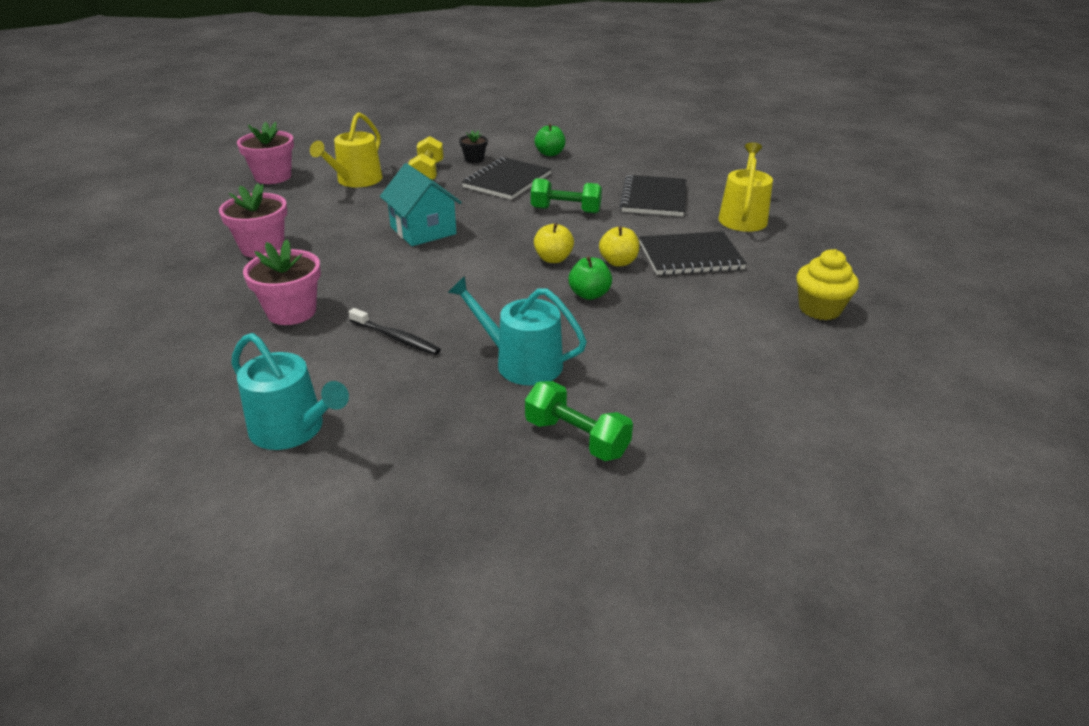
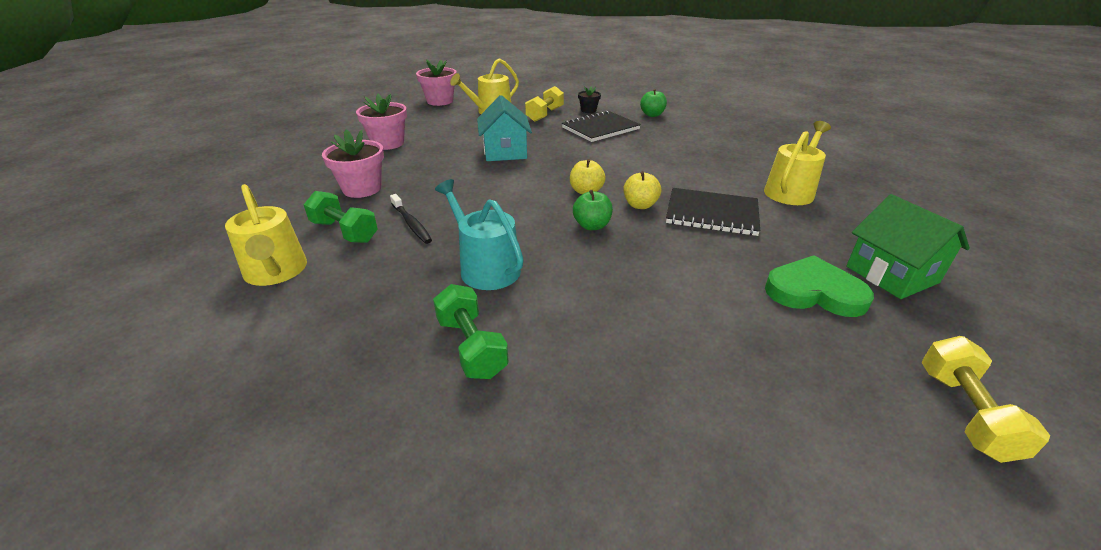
camera: 25 degrees right, 0 degrees up
turquoise watering can [231,333,349,450] -> yellow watering can [225,184,307,286]
green dumbbell [531,178,602,213] -> green dumbbell moved to [304,191,378,243]
black notebook [620,175,686,216] -> none
yellow cupcake [796,249,859,320] -> green heart [765,255,874,317]
none -> green house [846,194,970,299]
none -> yellow dumbbell [921,336,1050,463]

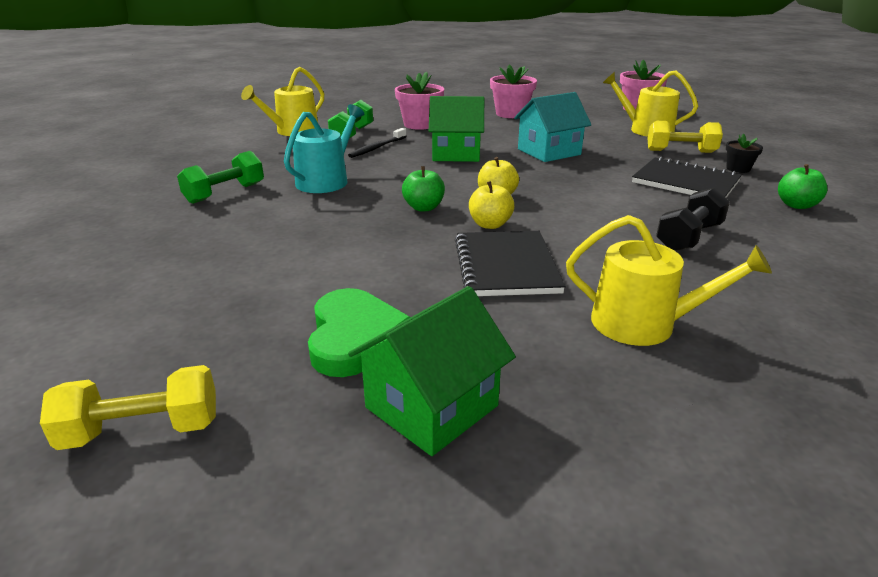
camera: 70 degrees right, 5 degrees down
none -> green house [429,96,484,162]
none -> black dumbbell [656,188,730,251]

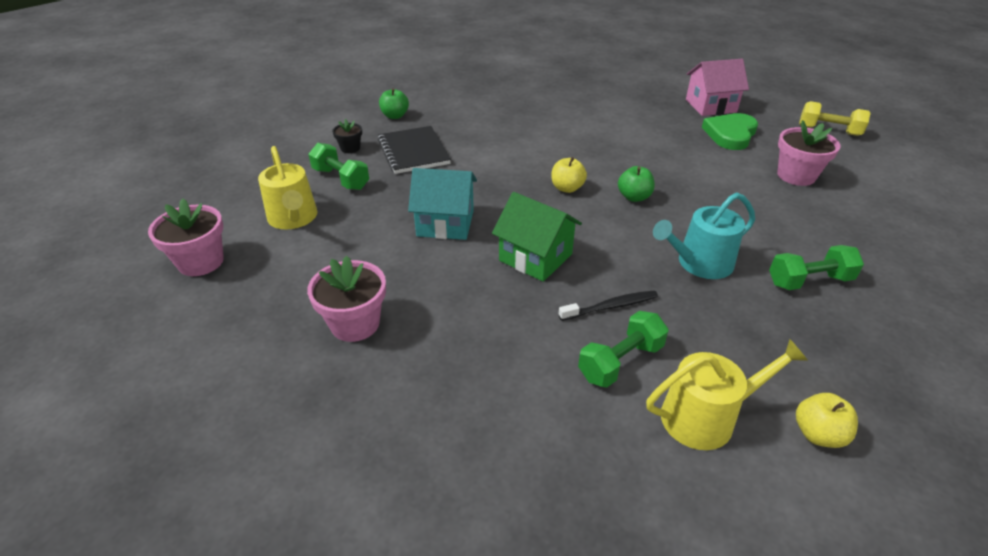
camera: 145 degrees left, 10 degrees up
green house [348,286,516,456] -> pink house [686,59,749,116]
pink flower pot [395,71,444,130] -> pink flower pot moved to [777,120,840,186]
black notebook [455,231,566,296] -> none
yellow apple [469,181,514,229] -> yellow apple moved to [796,393,858,448]
yellow watering can [566,215,772,346] -> none
yellow dumbbell [647,121,723,153] -> green dumbbell [308,143,369,190]
black dumbbell [656,188,730,251] -> none

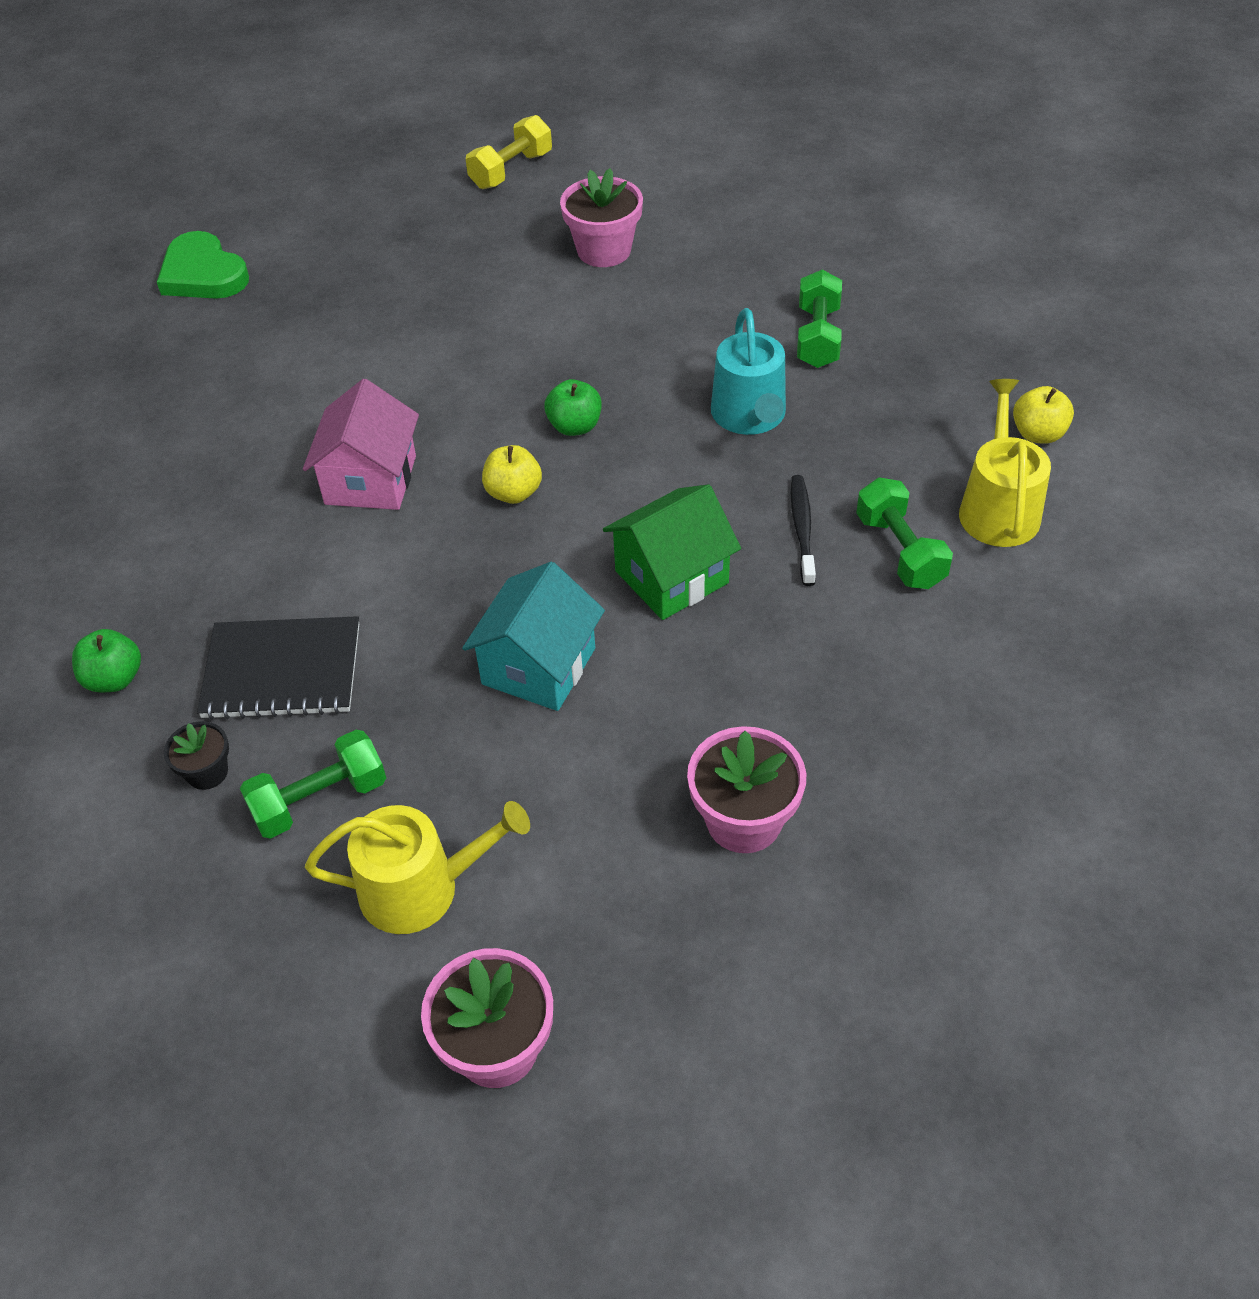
camera: 70 degrees left, 10 degrees up
pink house [686,59,749,116] -> pink house moved to [303,379,419,510]
green heart [702,113,758,150] -> green heart moved to [157,231,249,299]

